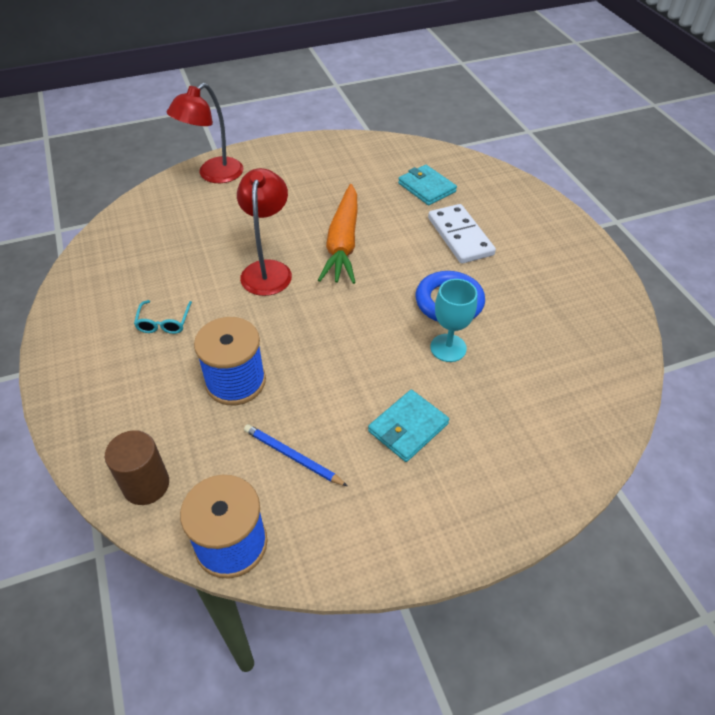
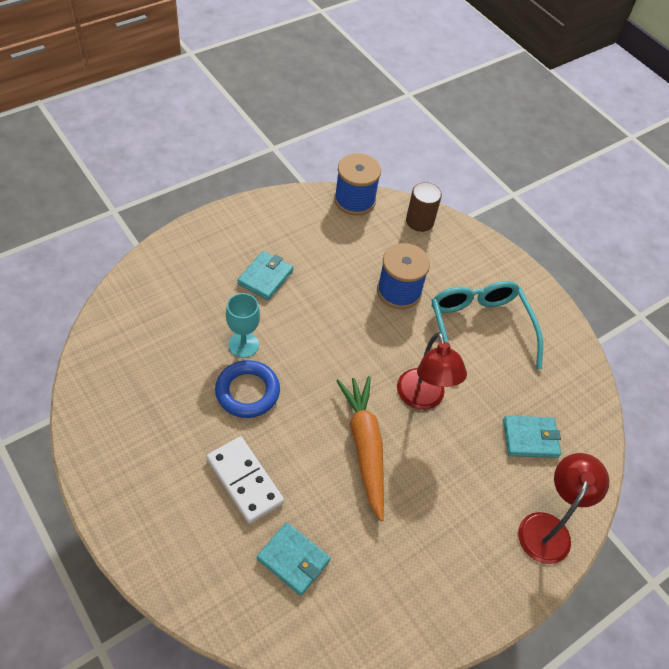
camera: 160 degrees right, 5 degrees up
turquoise glasses [134,300,192,334] -> turquoise glasses [431,281,543,369], size x2.38
blue pencil [244,424,347,486] -> none
none -> turquoise wallet [503,416,561,458]

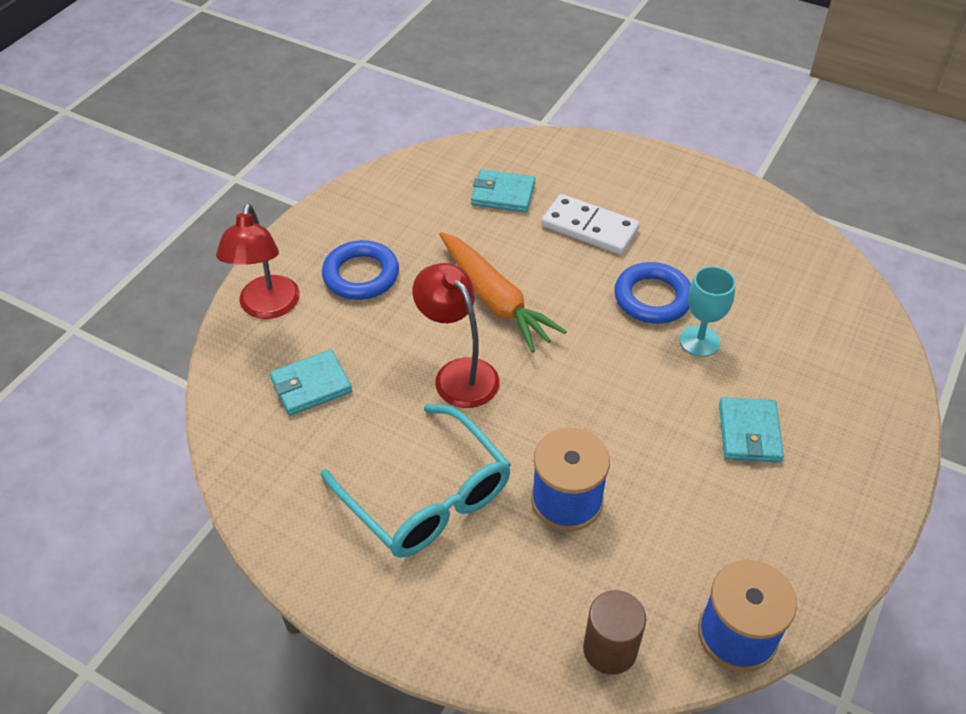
camera: 160 degrees right, 5 degrees down
none -> blue ring [322,240,399,300]

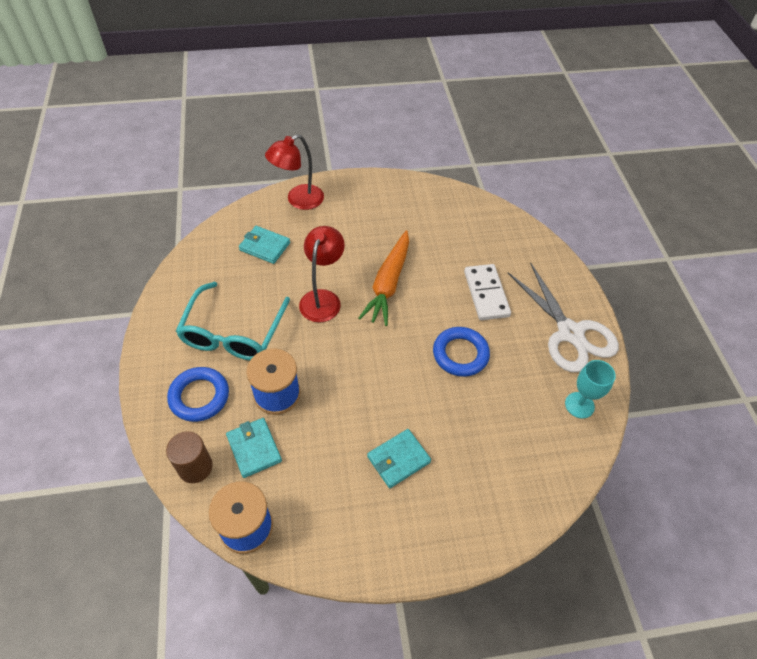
camera: 50 degrees right, 5 degrees up
blue ring [322,240,399,300] -> blue ring moved to [167,367,229,422]
turquoise wallet [471,169,535,213] -> turquoise wallet moved to [226,418,282,478]
turquoise goblet [680,266,736,357] -> turquoise goblet moved to [565,360,616,419]
none -> white scissors [508,262,619,372]

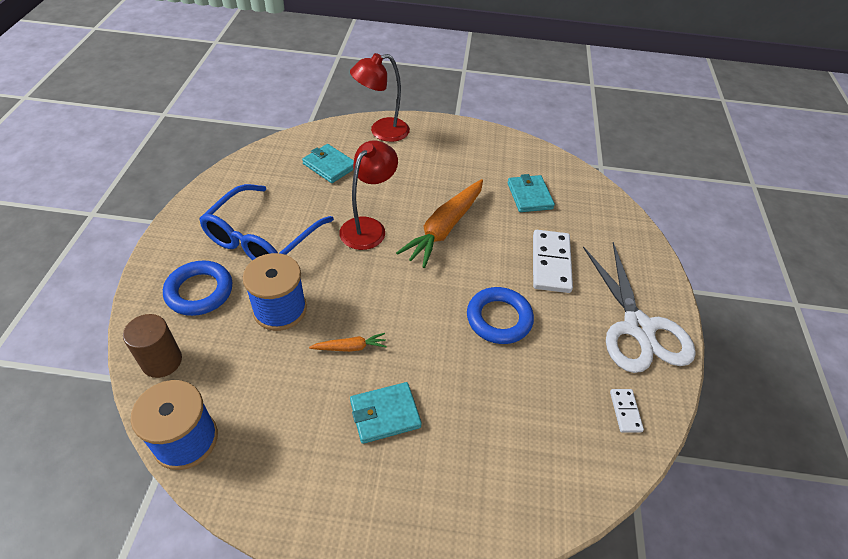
camera: 15 degrees right, 5 degrees down
turquoise glasses [176,282,290,360] -> blue glasses [199,184,334,260]
turquoise wallet [226,418,282,478] -> turquoise wallet moved to [507,174,555,212]
turquoise goblet [565,360,616,419] -> white domino [610,389,644,432]
none -> orange carrot [309,333,387,352]

